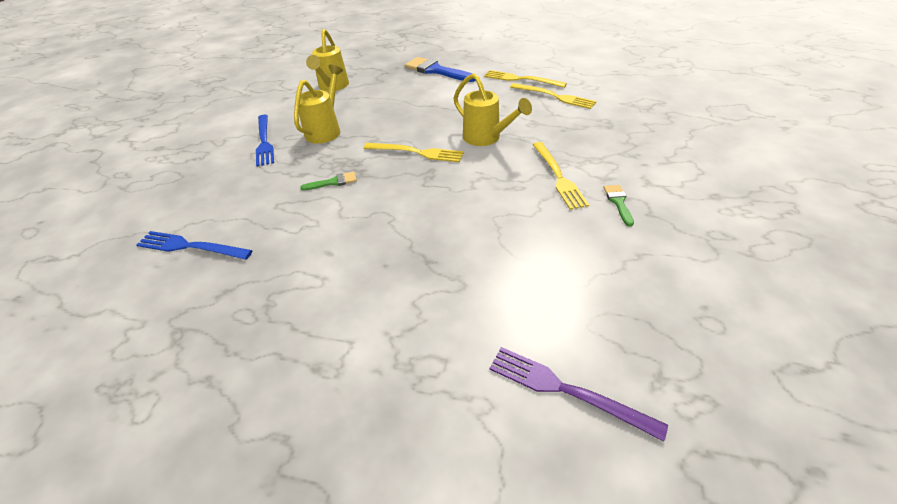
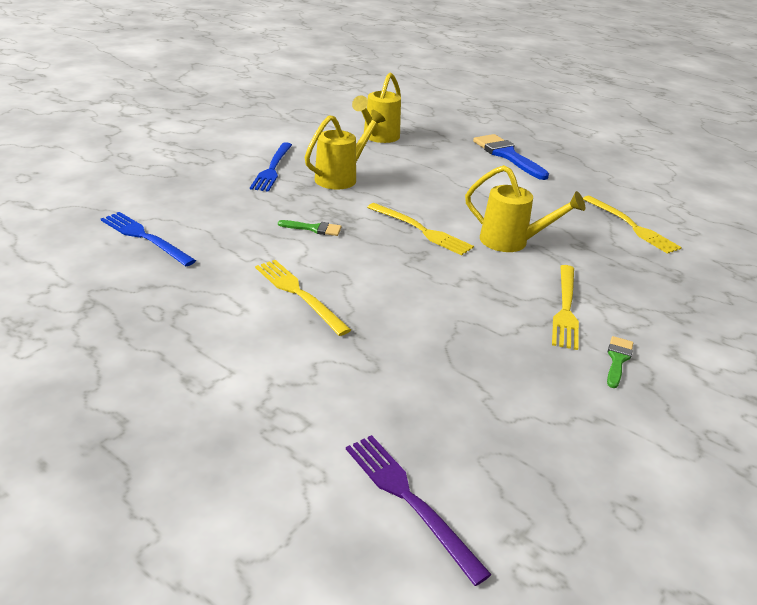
camera: 20 degrees right, 10 degrees down
yellow watering can [453,73,532,146] -> yellow watering can turned 45 degrees counterclockwise [465,165,585,252]
yellow fork [484,70,567,88] -> yellow fork moved to [255,260,351,336]

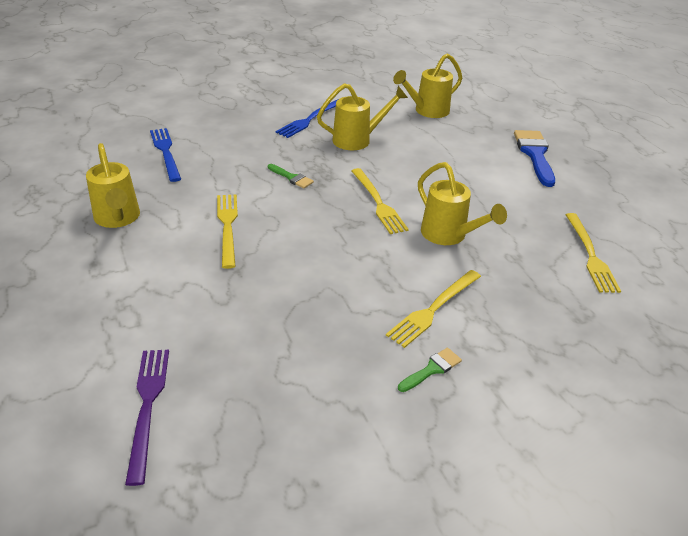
camera: 30 degrees right, 5 degrees up
none -> yellow watering can [86,143,140,228]

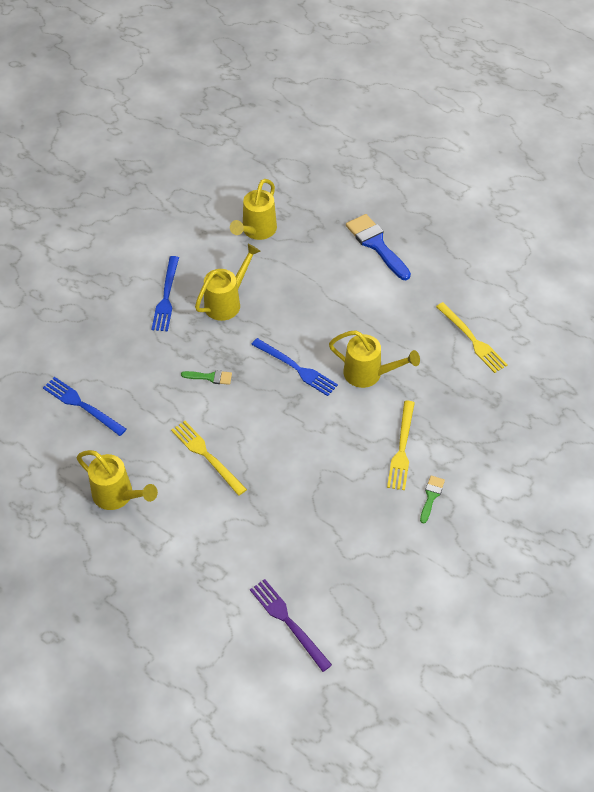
camera: 30 degrees left, 15 degrees up
yellow fork [352,168,409,234] -> blue fork [251,338,338,396]

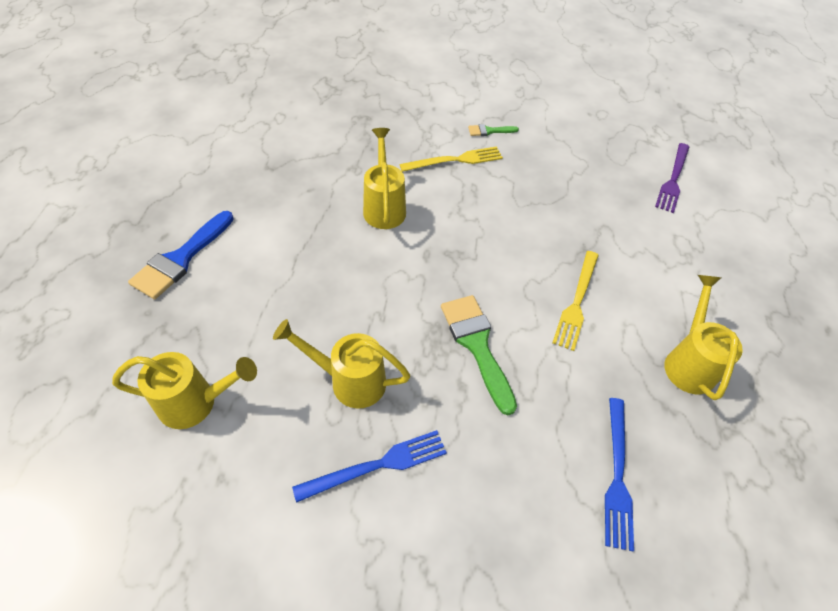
camera: 120 degrees left, 0 degrees up
green brush [181,370,232,385] -> green brush [441,295,517,415], size x1.97
blue fork [251,338,338,396] -> none
yellow fork [436,302,508,373] -> none

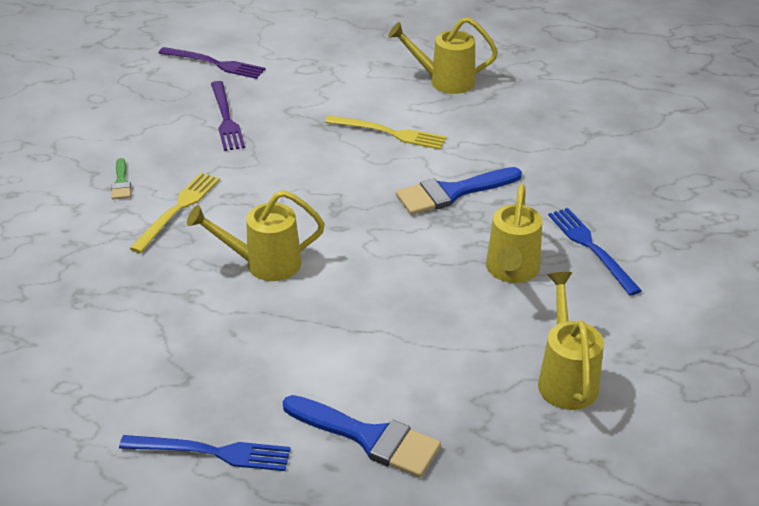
camera: 90 degrees left, 15 degrees down
yellow fork [399,146,503,172] -> yellow fork turned 45 degrees clockwise [129,173,220,253]
green brush [441,295,517,415] -> blue brush [396,167,522,215]
blue fork [605,398,634,551] -> blue fork moved to [119,435,291,471]
none -> purple fork [211,81,245,151]

